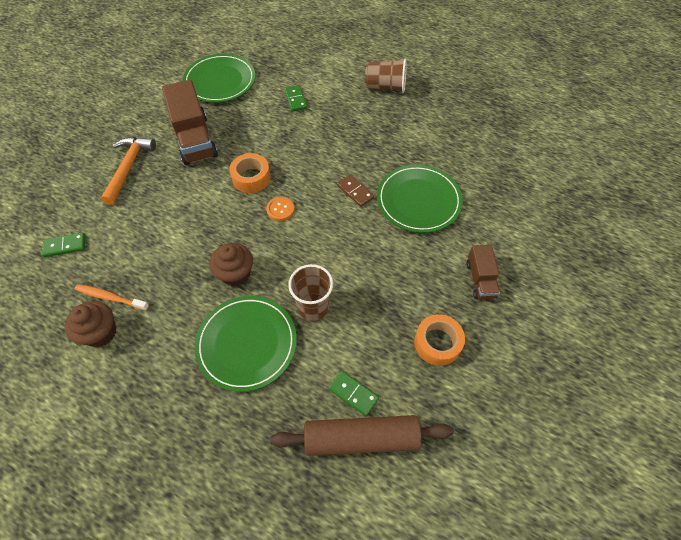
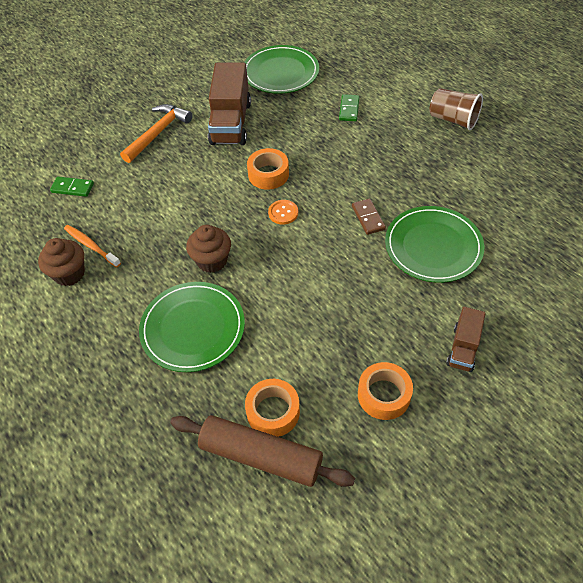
camera: 25 degrees right, 5 degrees down
brown cup [288,264,333,321] -> none
green domino [329,371,379,416] -> orange tape [245,379,300,437]

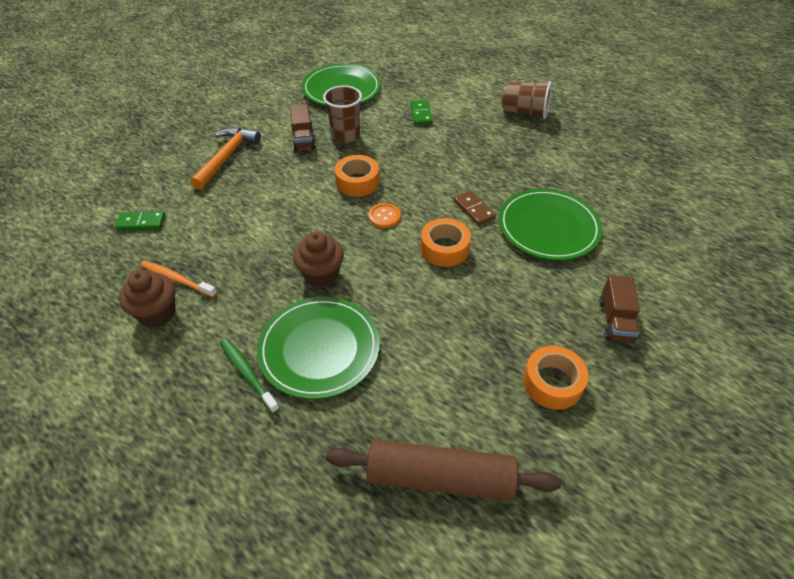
camera: 15 degrees left, 5 degrees down
brown truck [208,63,251,145] -> brown truck [290,104,315,151], size x0.55
orange tape [245,379,300,437] -> orange tape moved to [421,218,471,267]
none -> green toothbrush [220,338,280,413]
none -> brown cup [323,85,362,143]

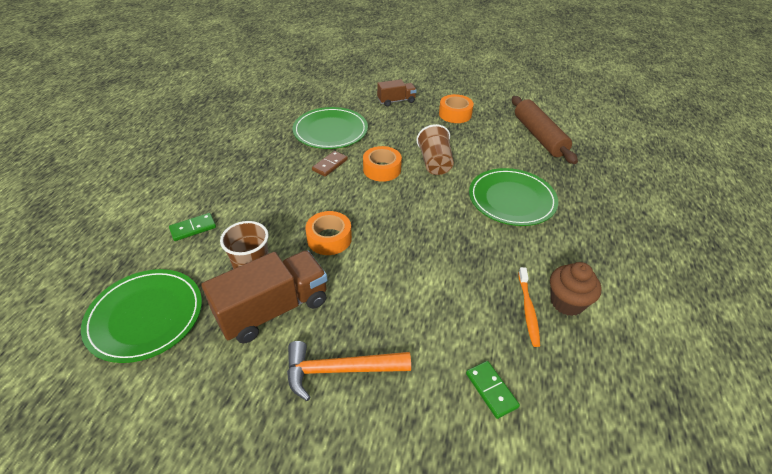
camera: 115 degrees left, 5 degrees down
green toothbrush [220,338,280,413] -> none
brown truck [290,104,315,151] -> brown truck [201,250,328,343], size x1.82
brown cupcake [293,231,344,287] -> none
orange button [368,203,401,228] -> none
brown cup [502,81,552,119] -> brown cup moved to [416,124,454,175]

